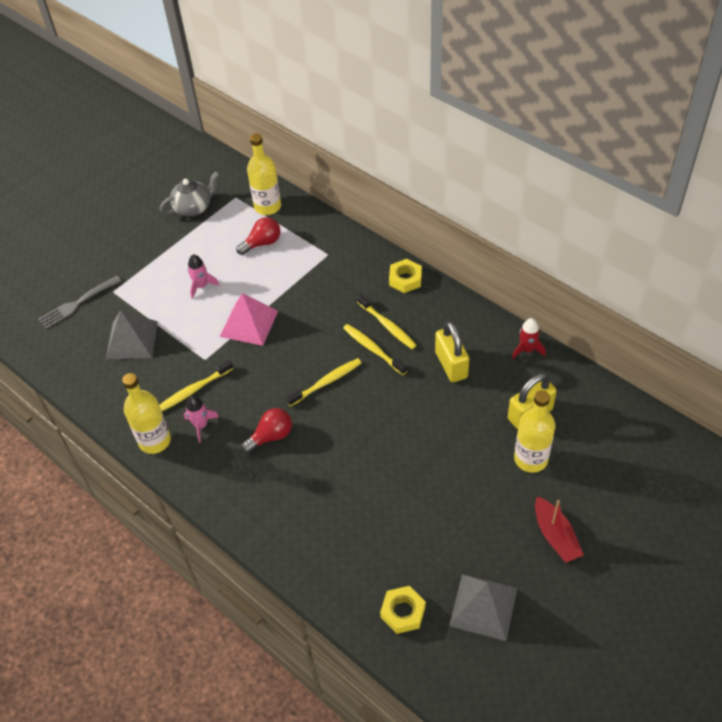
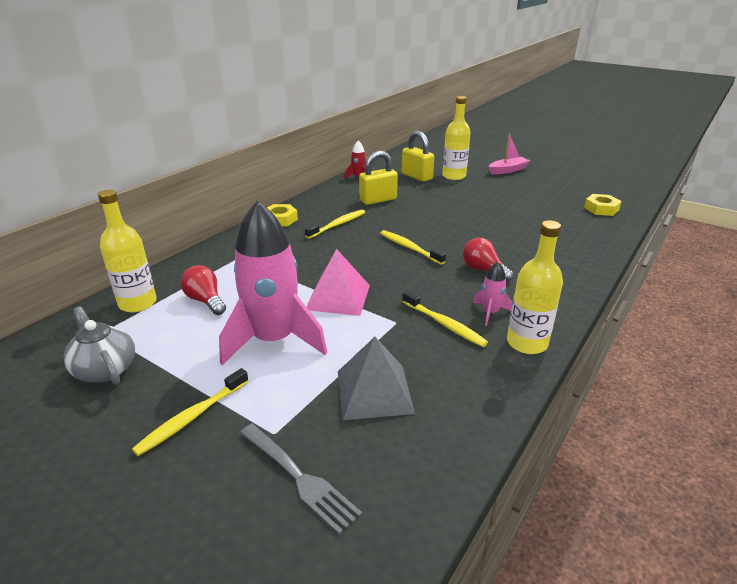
camera: 100 degrees left, 20 degrees down
pink rocket [188,255,219,299] -> pink rocket [219,200,327,365], size x2.36
yellow toothbrush [343,324,407,375] -> yellow toothbrush moved to [132,368,249,456]
grey pyramid [449,574,518,641] -> none
red boat [535,496,584,563] -> pink boat [489,134,530,175]

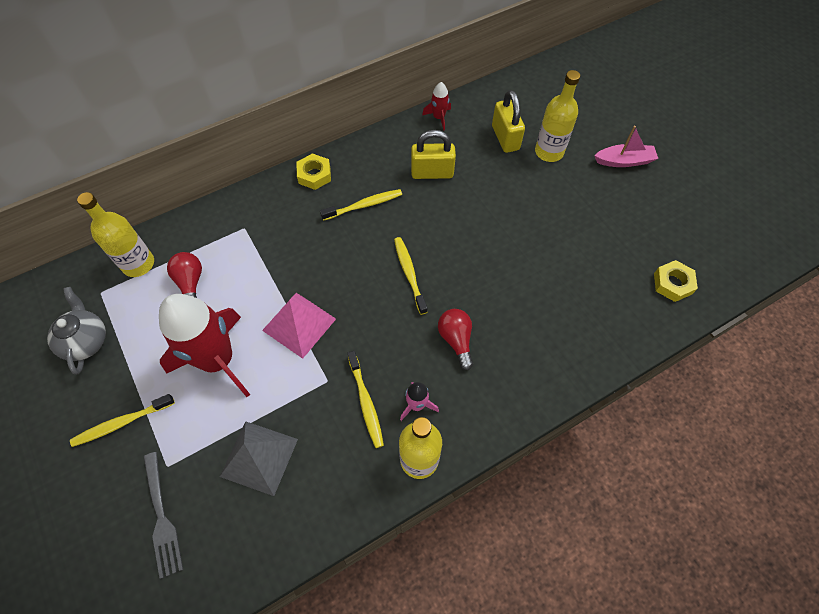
camera: 25 degrees right, 30 degrees up
pink rocket [219,200,327,365] -> red rocket [159,294,250,397]

